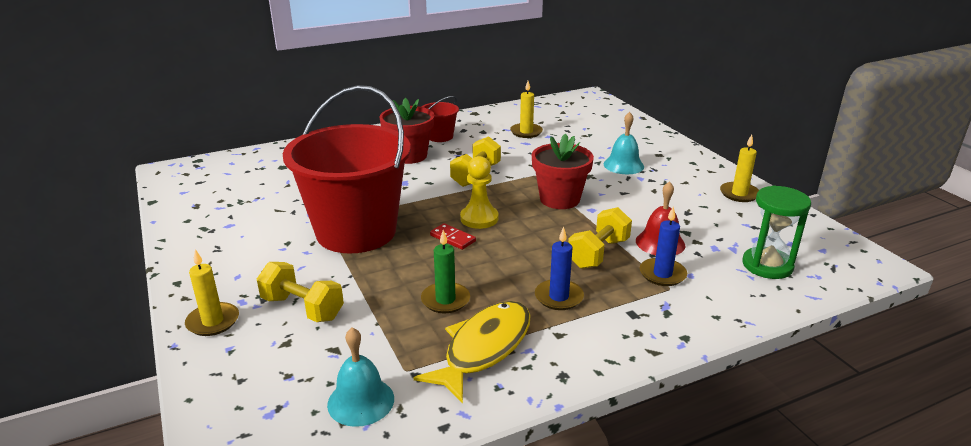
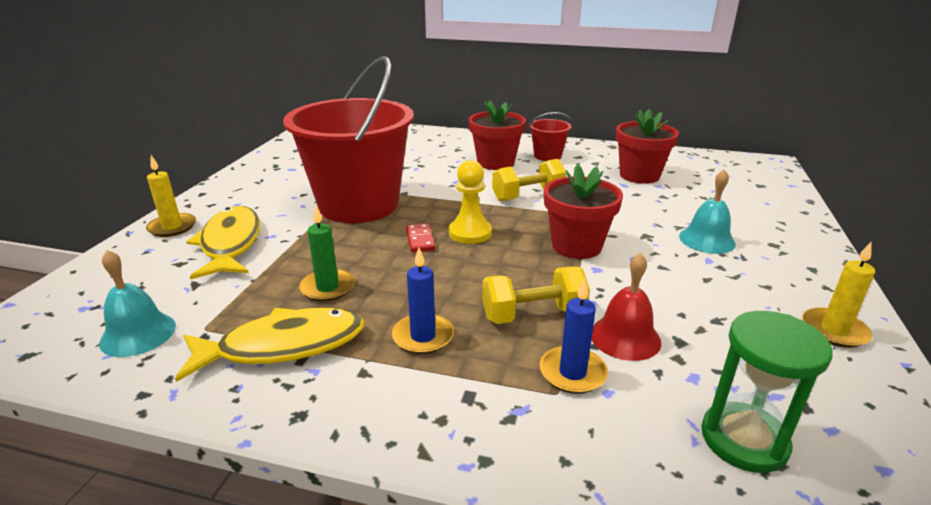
camera: 40 degrees right, 0 degrees up
yellow dumbbell [257,262,344,322] -> yellow fish [186,206,260,280]
yellow candle [510,81,543,138] -> red flower pot [616,109,679,184]

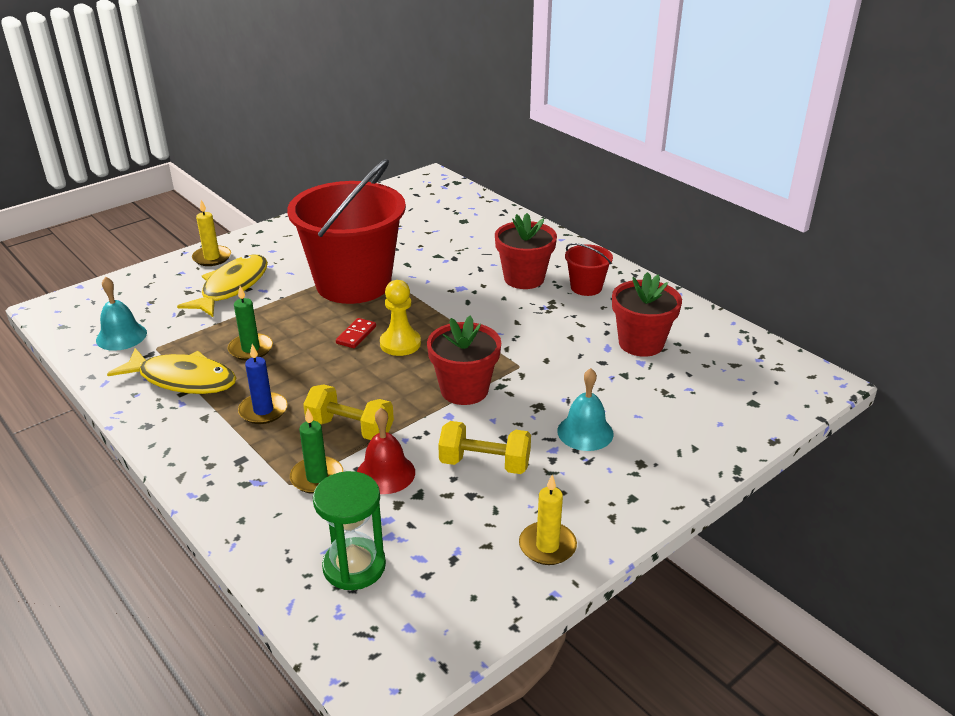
camera: 35 degrees right, 5 degrees up
yellow dumbbell [492,159,566,202] -> yellow dumbbell moved to [438,421,531,474]
blue candle [540,279,608,394] -> green candle [290,408,343,494]

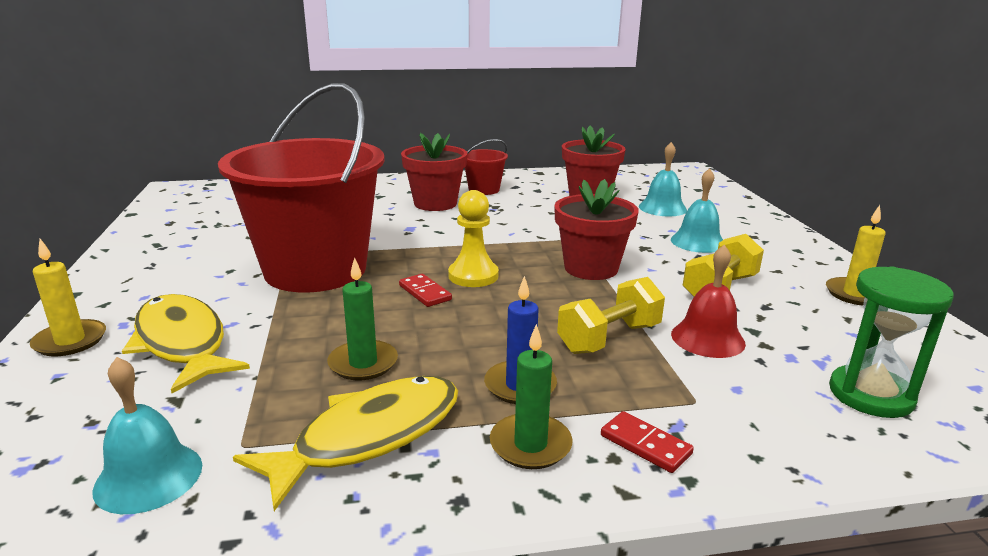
camera: 60 degrees left, 10 degrees down
green candle [290,408,343,494] -> green candle moved to [490,324,573,469]
none -> red domino [601,411,694,473]
none -> turquoise bell [639,142,687,216]

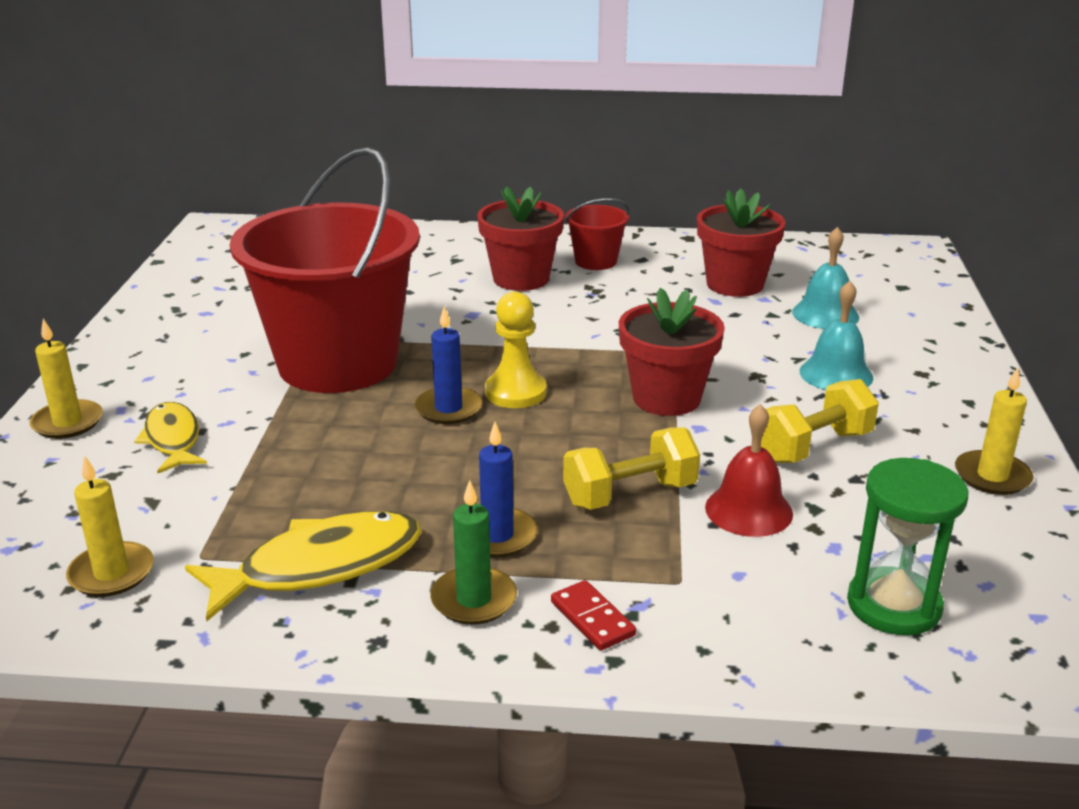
camera: 15 degrees right, 5 degrees up
turquoise bell [93,357,202,514] -> yellow candle [66,455,154,597]
yellow fish [122,294,250,393] -> yellow fish [134,402,207,473], size x0.64
green candle [327,257,398,380] -> none
red domino [399,274,452,307] -> blue candle [414,306,482,424]

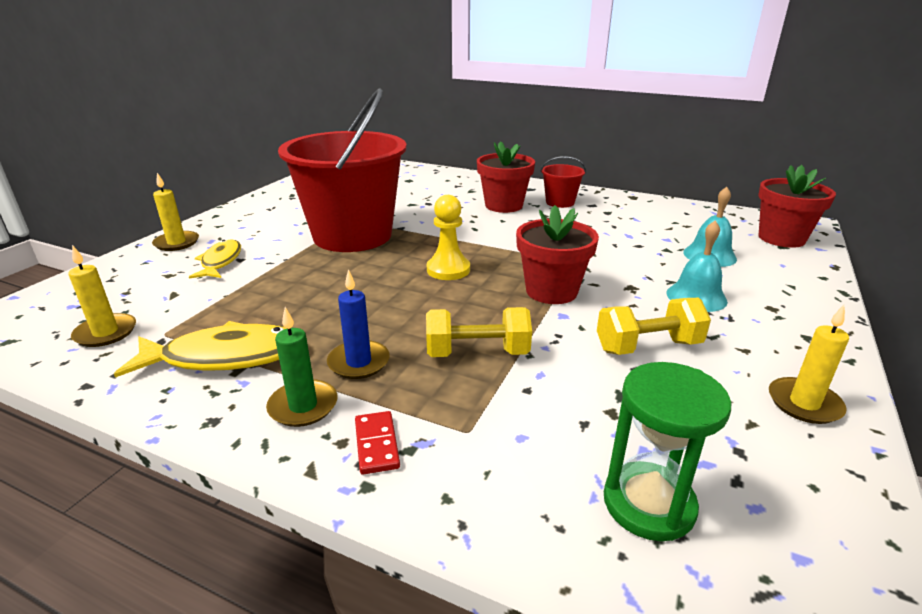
camera: 20 degrees right, 0 degrees up
blue candle [414,306,482,424] -> none
red flower pot [697,189,786,297] -> red flower pot moved to [758,165,836,248]
red bell [705,404,793,537] -> none

